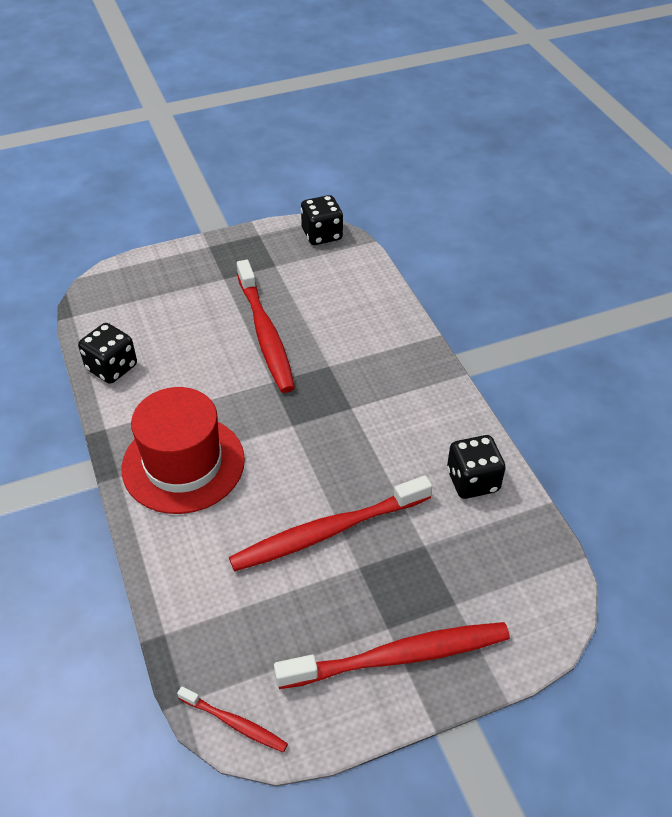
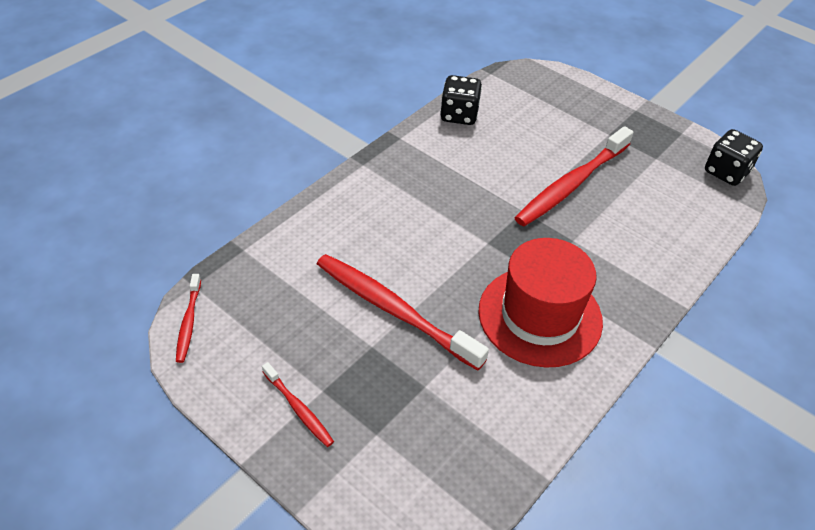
camera: 60 degrees right, 0 degrees up
red hat [121,387,245,514] -> red hat moved to [478,238,603,368]
red toothbrush [274,622,510,689] -> red toothbrush [262,362,334,447], size x0.49
black dice [447,435,505,499] -> none

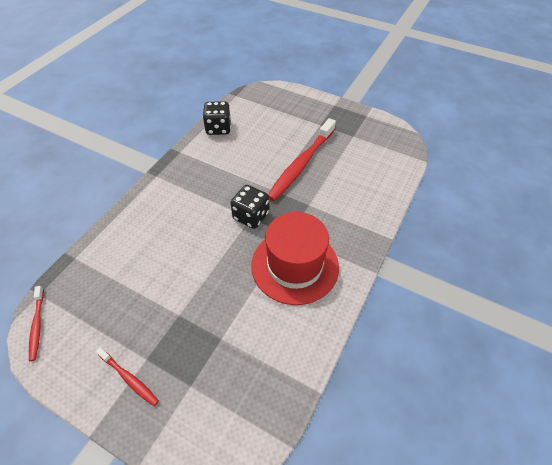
camera: 10 degrees left, 5 degrees up
red toothbrush [317,254,489,371] -> none
black dice [705,129,763,186] -> black dice moved to [231,185,269,229]

